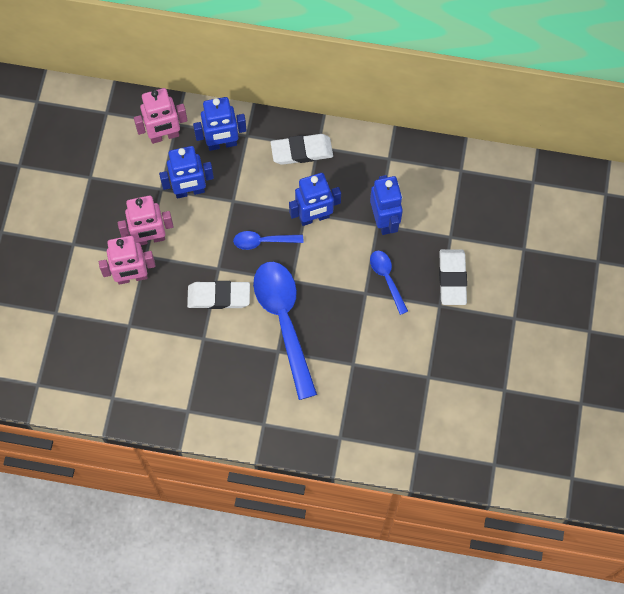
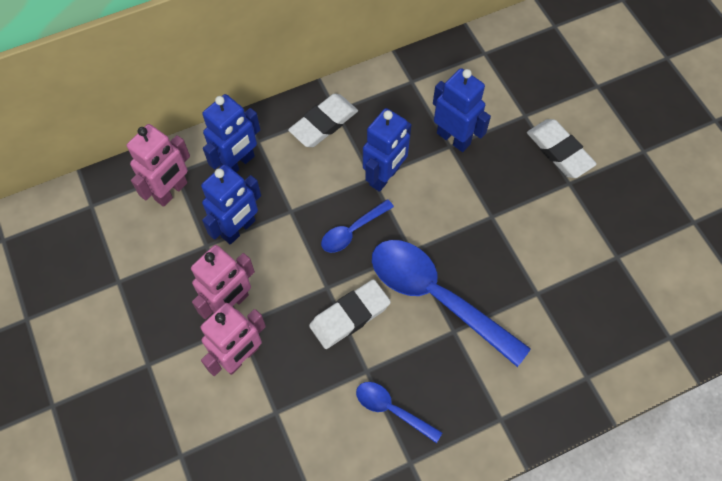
camera: 35 degrees left, 5 degrees down
blue spoon [370,251,408,315] -> blue spoon moved to [356,382,443,443]

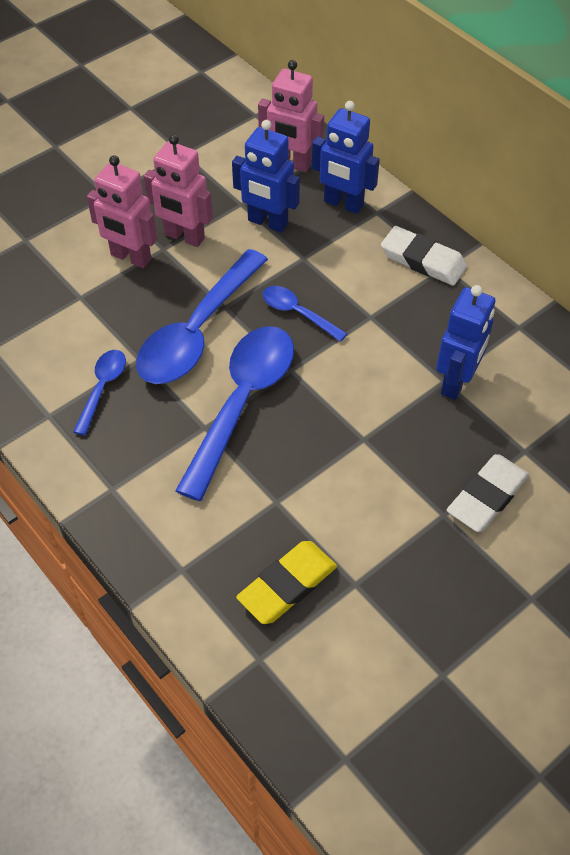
camera: 75 degrees right, 10 degrees down
white eraser [309,279,391,349] -> blue spoon [136,249,268,384]
blue robot [363,108,412,192] -> none
none -> yellow eraser [236,541,337,624]

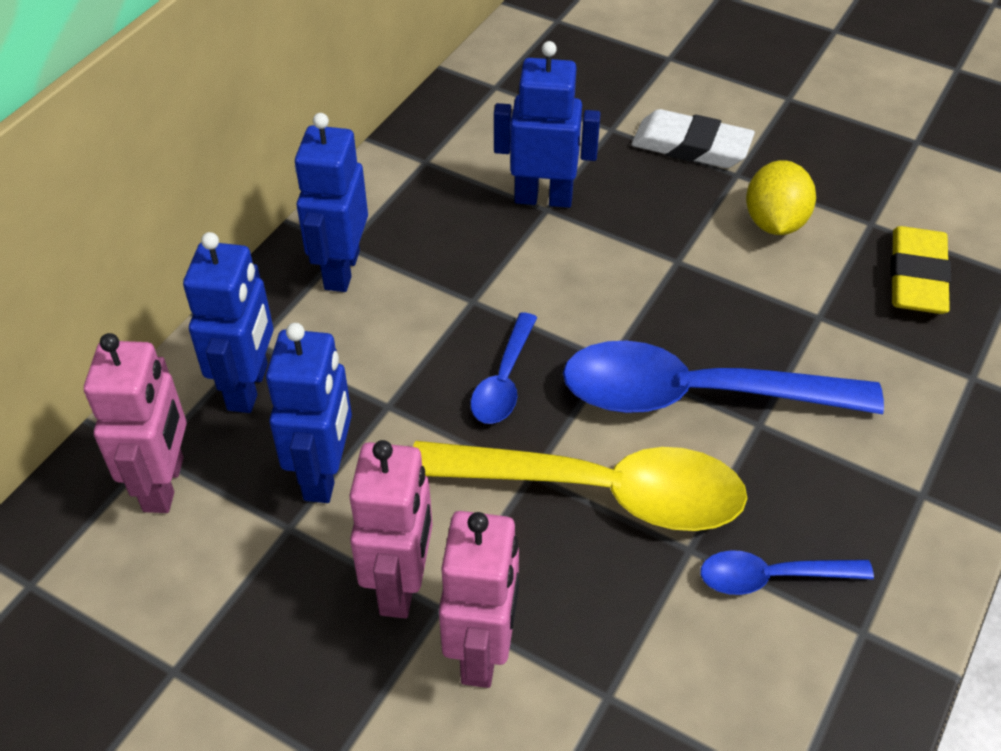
camera: 110 degrees left, 5 degrees down
blue spoon [136,249,268,384] -> yellow spoon [413,441,747,531]
yellow eraser [236,541,337,624] -> yellow eraser turned 75 degrees clockwise [890,226,951,314]
white eraser [381,226,467,286] -> blue robot [295,113,368,292]
none -> yellow lemon [746,160,816,235]

